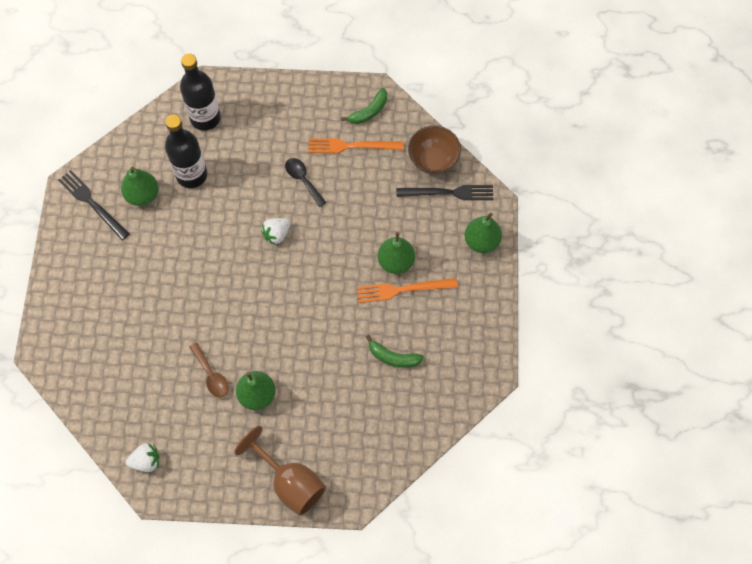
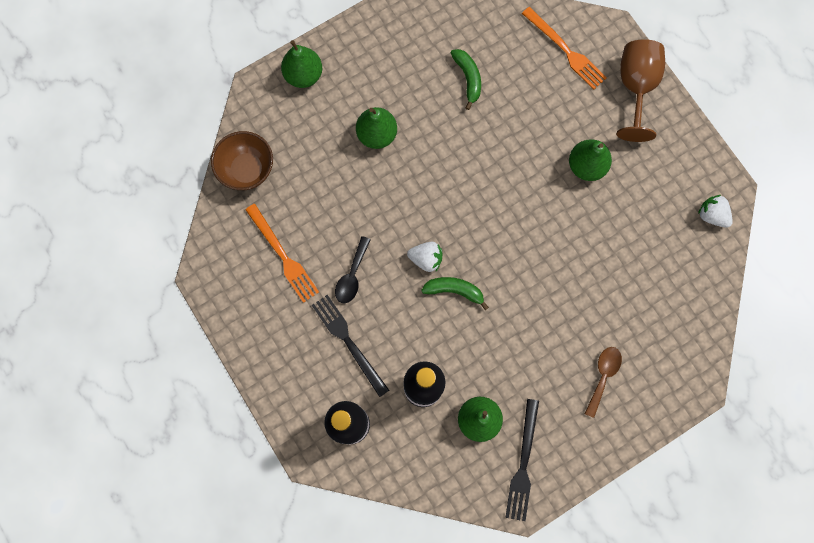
camera: 125 degrees left, 10 degrees up
brown spoon [190,343,229,398] -> brown spoon moved to [585,347,622,418]
green banana [341,88,387,124] -> green banana moved to [421,277,489,310]
orange fork [356,278,458,303] -> orange fork moved to [522,7,607,89]
black fork [396,185,494,200] -> black fork moved to [312,295,390,397]

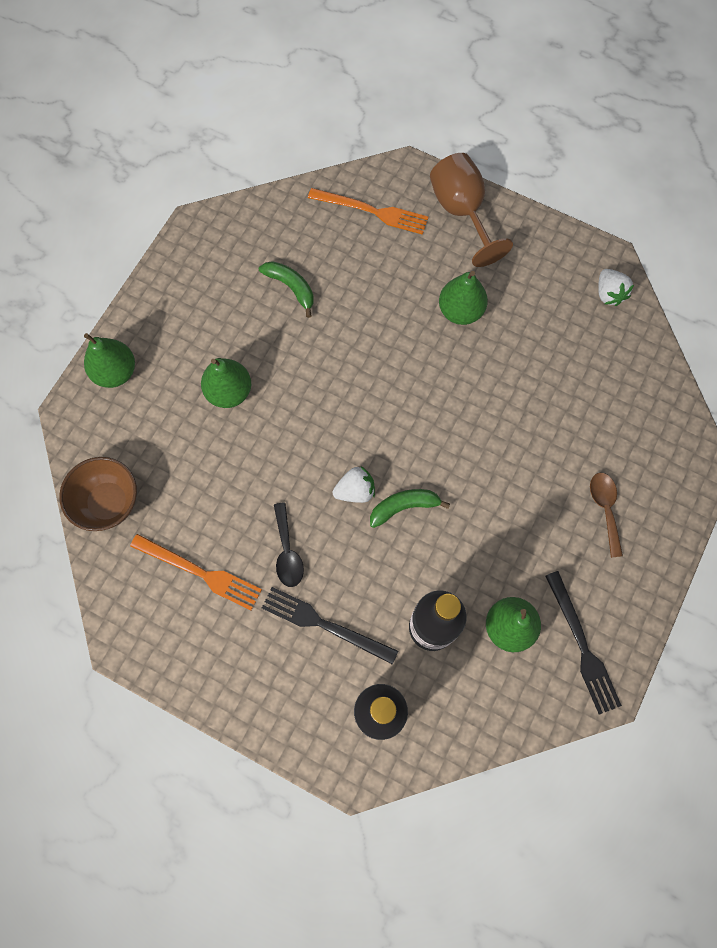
camera: 30 degrees left, 5 degrees down
white strawberry [698,195,733,228] -> white strawberry turned 120 degrees counterclockwise [598,269,634,306]

